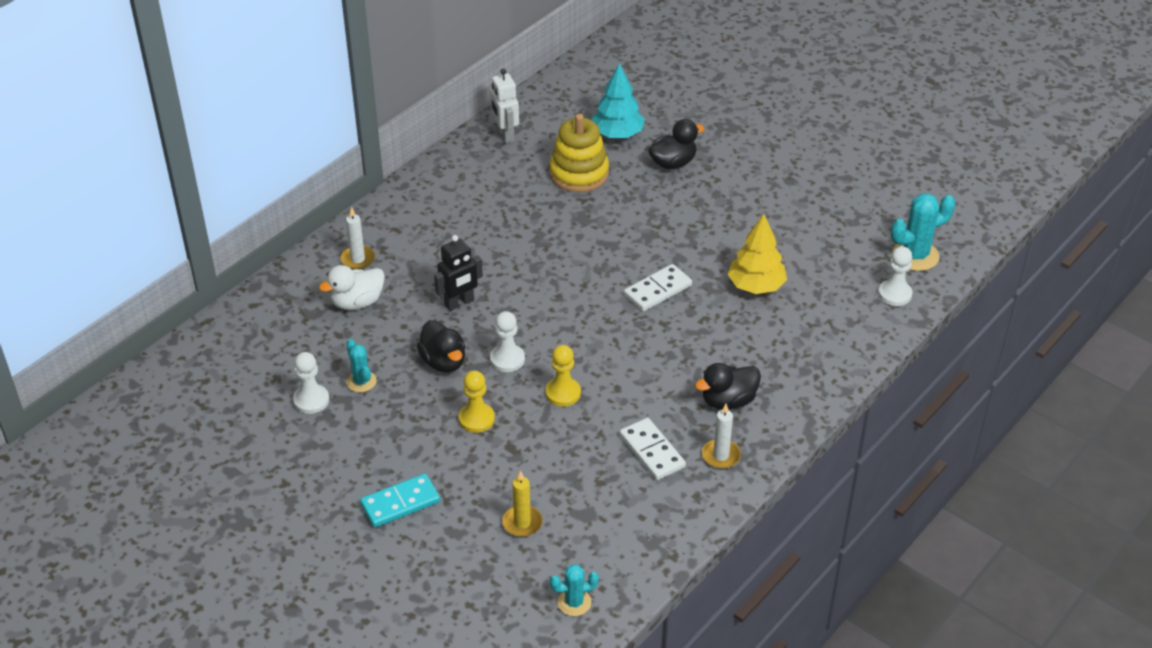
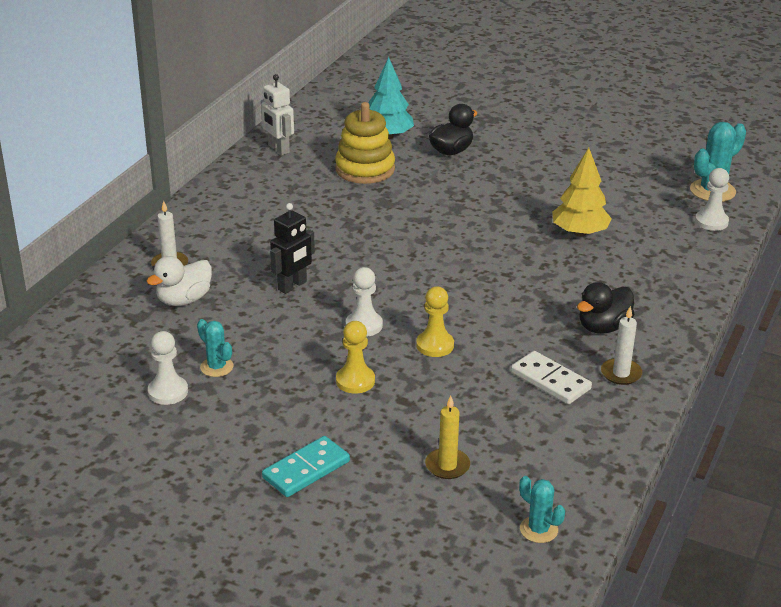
camera: 15 degrees left, 10 degrees down
black duck [417,320,466,373] -> none
turquoise cactus [550,564,599,616] -> turquoise cactus turned 75 degrees clockwise [519,476,565,543]
white domino [624,264,692,311] -> none

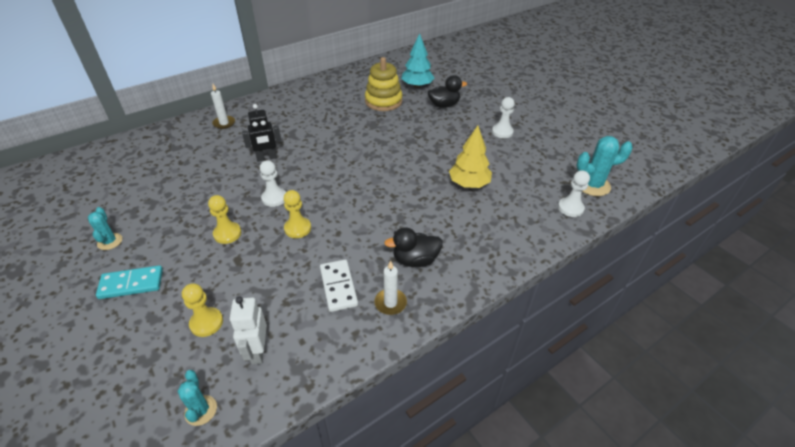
camera: 30 degrees right, 10 degrees up
white duck [146,256,212,306] -> none
white pawn [148,331,188,405] -> white pawn moved to [492,97,515,138]
turquoise cactus [197,319,234,377] -> turquoise cactus moved to [88,207,122,250]
white robot [261,74,294,155] -> white robot moved to [230,296,267,365]
yellow candle [425,396,470,479] -> yellow pawn [182,283,223,337]

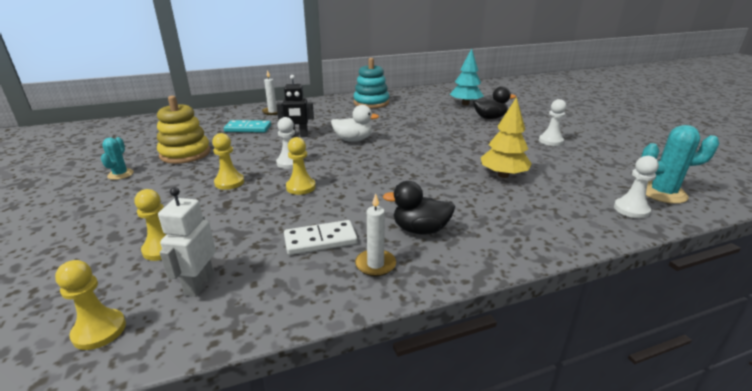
camera: 15 degrees right, 15 degrees down
turquoise domino [96,265,163,299] -> turquoise domino moved to [224,120,271,133]
turquoise cactus [178,370,217,426] -> yellow pawn [55,260,126,350]
white domino [320,259,358,312] -> white domino turned 75 degrees clockwise [284,220,358,255]
yellow stacking toy [365,57,402,111] -> yellow stacking toy moved to [157,96,210,164]
none -> white duck [331,105,379,142]
none -> turquoise stacking toy [353,58,389,108]

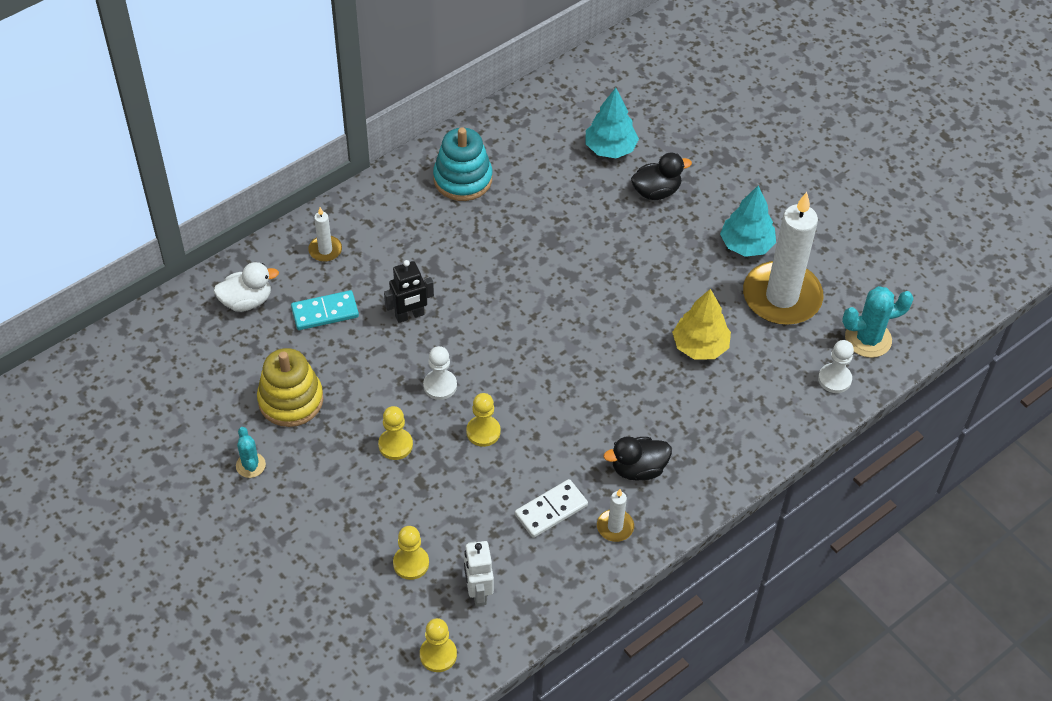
camera: 20 degrees left, 25 degrees up
white duck [331,105,379,142] -> white duck moved to [214,262,279,312]
white pawn [539,99,566,146] -> turquoise tree [720,185,776,257]
none -> white candle [743,192,823,325]

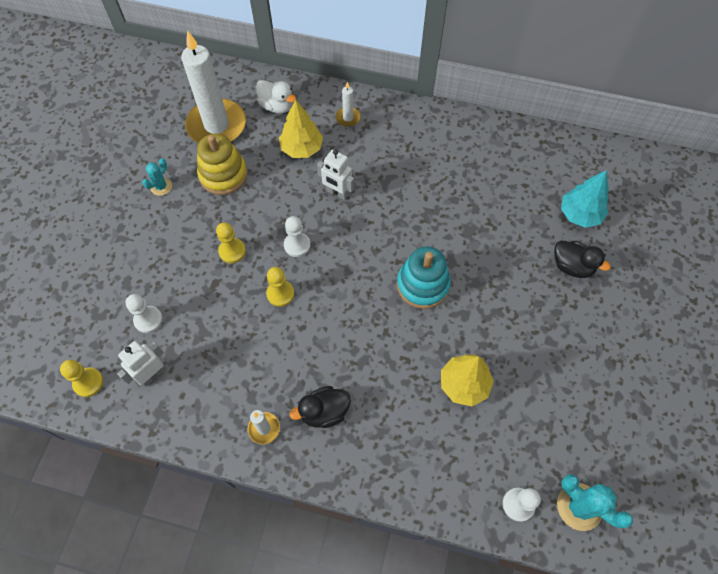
camera: 55 degrees right, 10 degrees up
turquoise domino [291,290,359,330] -> yellow tree [279,99,323,158]
black robot [384,260,434,323] -> white robot [317,149,354,200]
yellow pawn [393,526,429,580] -> white pawn [126,294,163,333]
turquoise stacking toy [433,127,492,201] -> turquoise stacking toy moved to [397,246,451,309]
white domino [515,479,588,538] -> none
black duck [604,436,672,481] -> black duck turned 60 degrees counterclockwise [290,386,351,428]
turquoise tree [720,185,776,257] -> none
white candle [743,192,823,325] -> white candle moved to [181,30,246,143]

